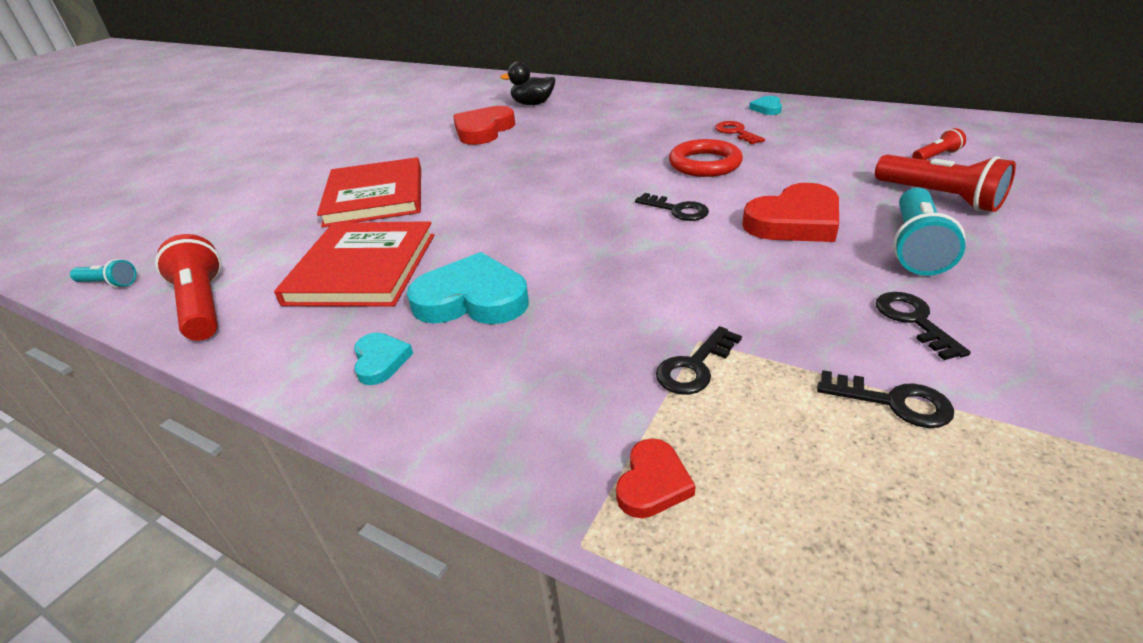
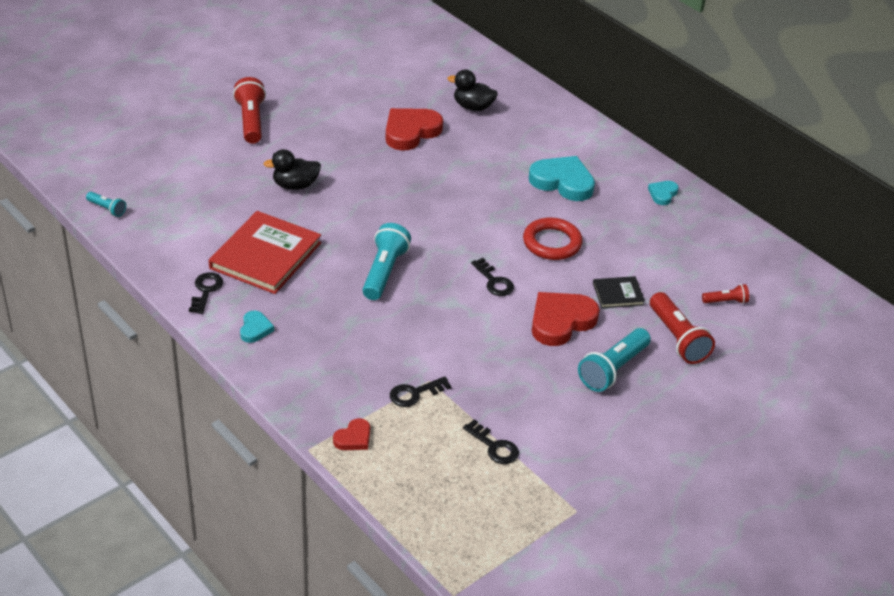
camera: 15 degrees right, 5 degrees up
red flashlight [155,234,221,341] -> red flashlight moved to [233,77,266,144]
red book [317,157,421,228] -> black duck [264,149,321,190]
turquoise heart [407,252,529,324] -> turquoise heart moved to [529,156,595,201]
red key [715,121,765,144] -> none
red heart [742,183,839,242] -> red heart turned 150 degrees clockwise [532,292,600,346]
black key [876,292,971,360] -> black key moved to [189,272,223,314]
none -> turquoise flashlight [362,223,411,300]
none -> black book [593,276,645,308]

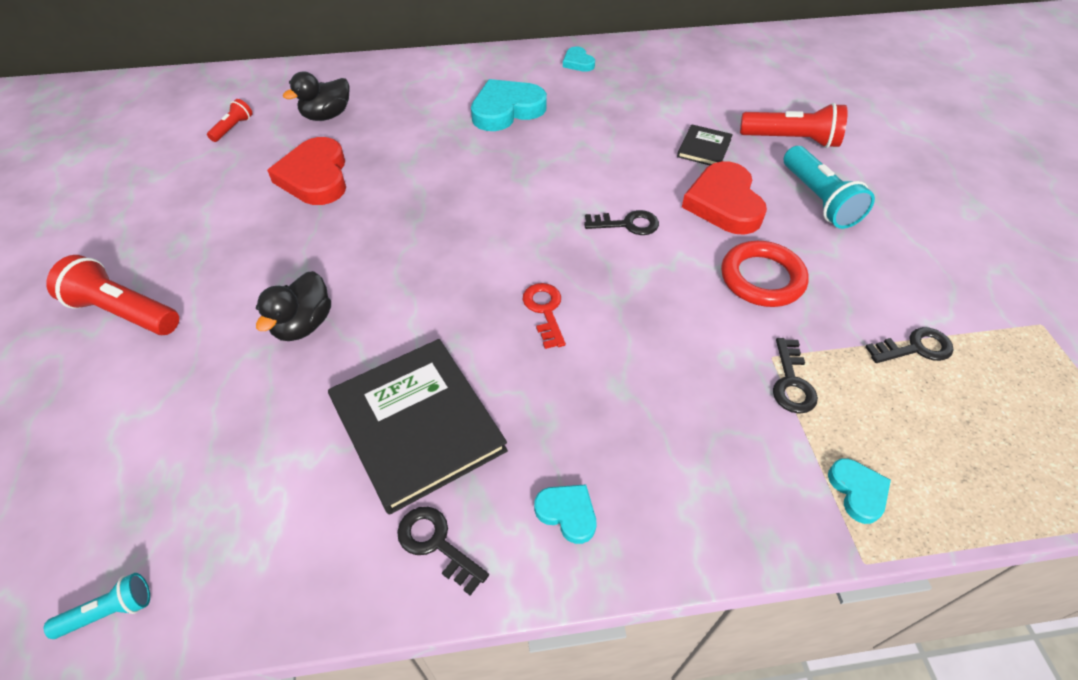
camera: 55 degrees left, 10 degrees up
red book [208,211,321,294] -> black book [328,339,508,515]
red heart [333,418,370,450] -> turquoise heart [828,458,891,524]
turquoise flashlight [362,223,411,300] -> red key [523,283,566,349]
red ring [523,217,583,260] -> red ring moved to [721,241,809,307]
red flashlight [702,284,749,304] -> red flashlight moved to [207,99,252,142]

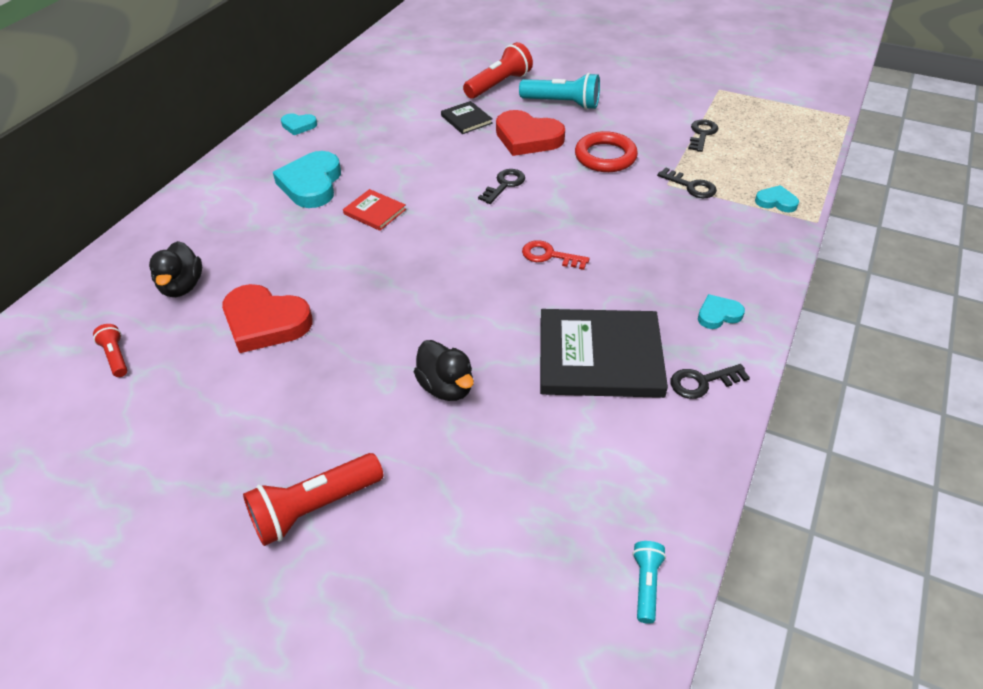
camera: 55 degrees left, 5 degrees down
none -> red book [343,189,406,231]

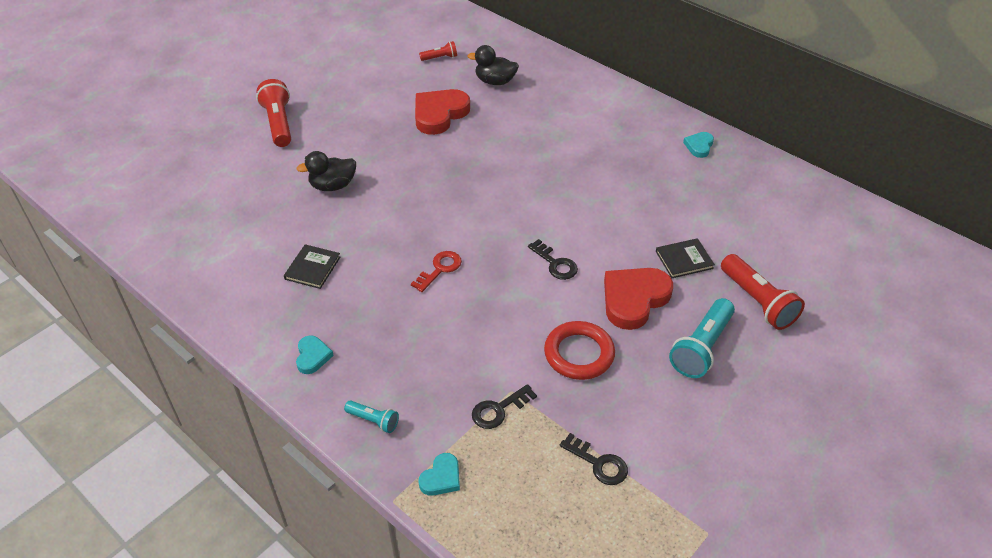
camera: 105 degrees right, 0 degrees up
turquoise heart [273,151,341,208] -> none
red book [343,189,406,231] -> none
black book [540,309,668,398] -> black book [284,244,340,289], size x0.49
turquoise flashlight [633,541,666,624] -> turquoise flashlight moved to [344,400,399,433]
black key [671,364,750,399] -> none

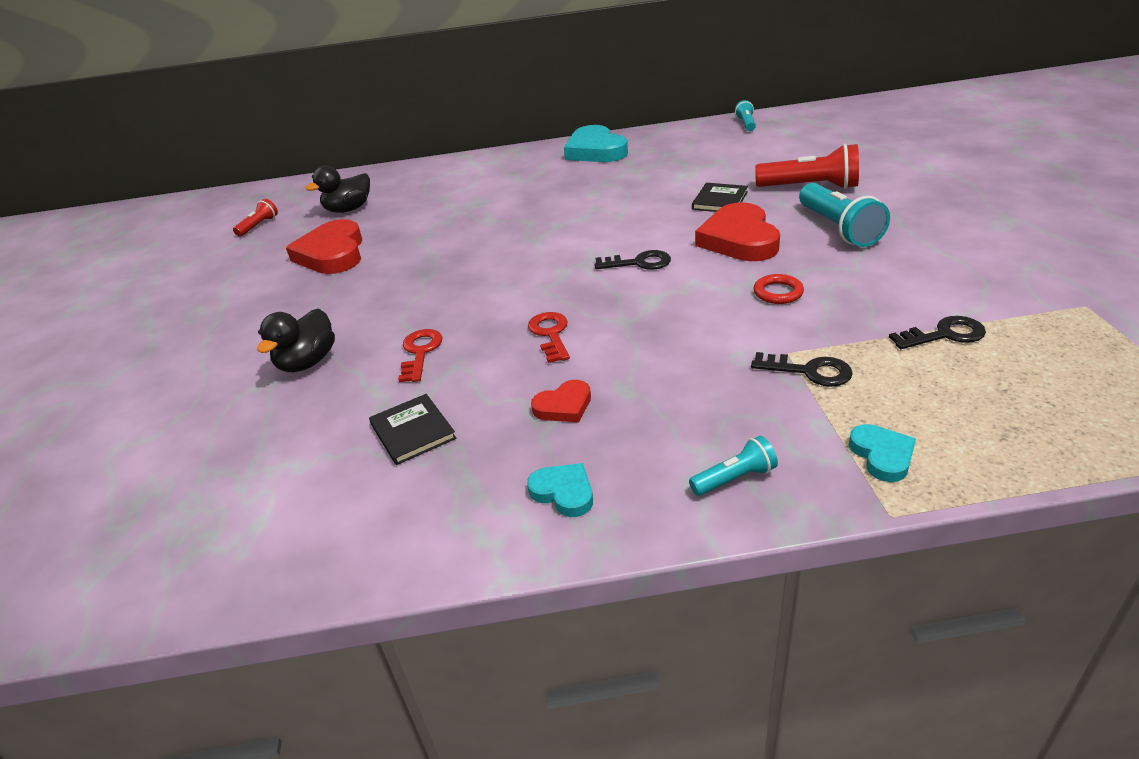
camera: 45 degrees left, 10 degrees down
red flashlight [256,79,291,147] -> none
black key [472,384,537,429] -> black key turned 75 degrees counterclockwise [751,352,853,387]
red ring [544,321,615,380] -> red ring [754,274,804,304], size x0.55
turquoise heart [683,132,714,158] -> turquoise heart [564,125,628,162], size x1.96
none -> red key [398,329,443,382]
none -> red heart [531,380,591,422]
none -> turquoise flashlight [735,100,756,131]

